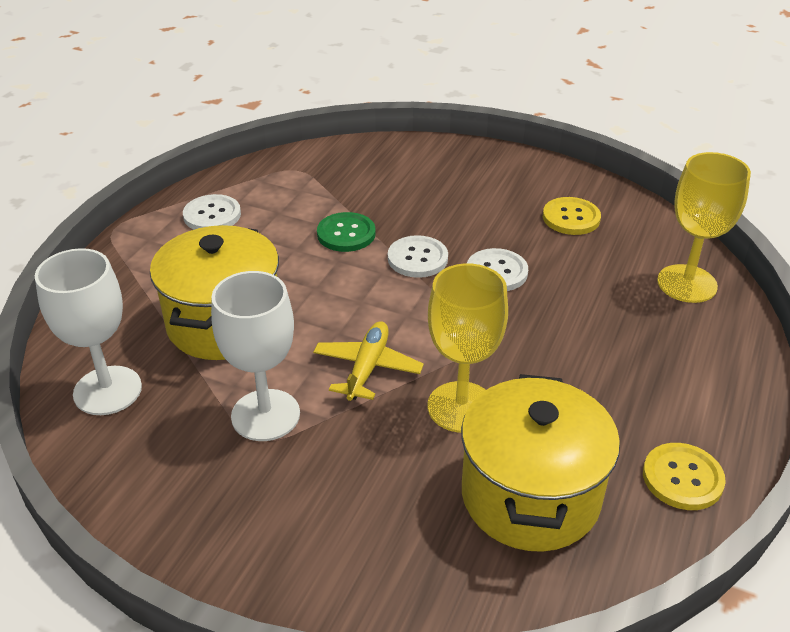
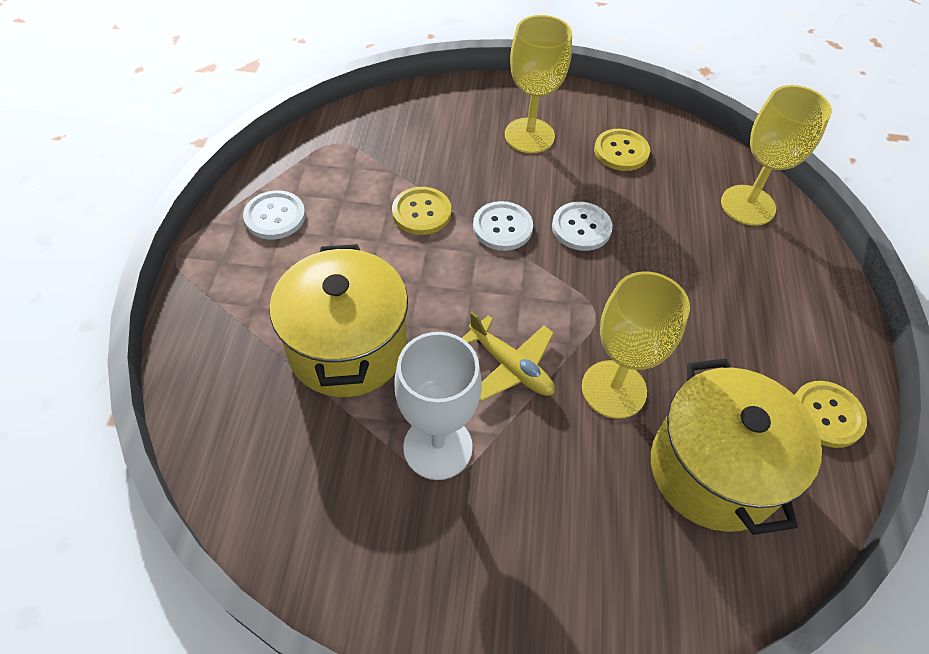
camera: 20 degrees left, 15 degrees up
white goblet [35,248,142,415] -> none
yellow plane [313,321,424,401] -> yellow plane turned 135 degrees clockwise [462,312,555,401]
green button [317,212,375,252] -> yellow button [392,187,451,235]
none -> yellow goblet [505,15,572,153]

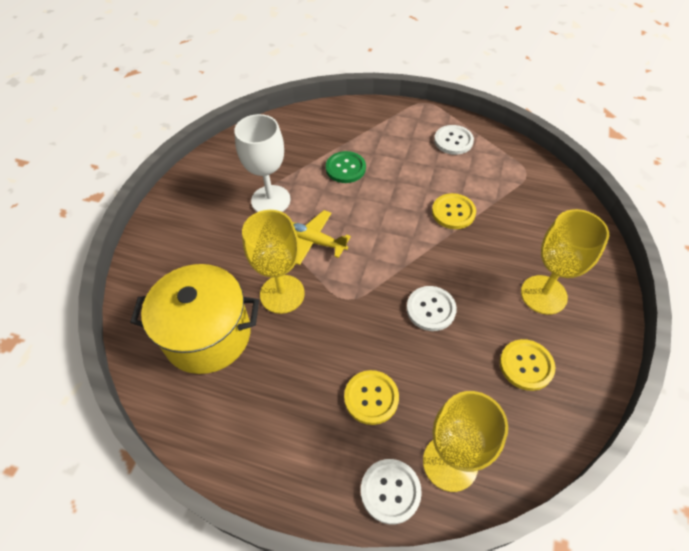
camera: 105 degrees right, 0 degrees up
yellow pot [269,244,408,397] -> green button [326,151,366,183]
yellow plane [462,312,555,401] -> yellow plane turned 60 degrees clockwise [293,210,351,265]
white button [473,201,533,251] -> white button moved to [361,459,422,525]
yellow button [795,381,867,448] -> yellow button moved to [344,370,399,425]

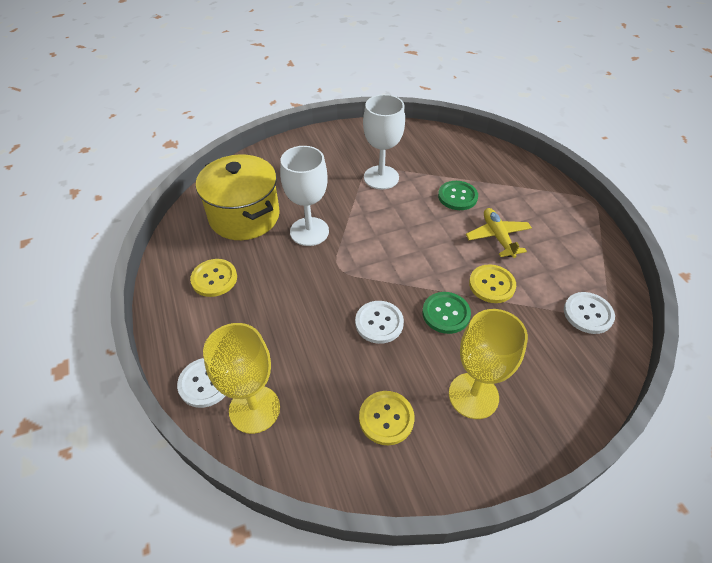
camera: 50 degrees right, 5 degrees down
yellow goblet [242,210,305,314] -> white goblet [280,146,329,246]
yellow plane [293,210,351,265] -> yellow plane moved to [466,208,532,258]
yellow button [344,370,399,425] -> yellow button moved to [190,259,237,297]
white button [434,125,474,155] -> white button moved to [564,292,615,334]
none -> green button [422,292,471,334]

